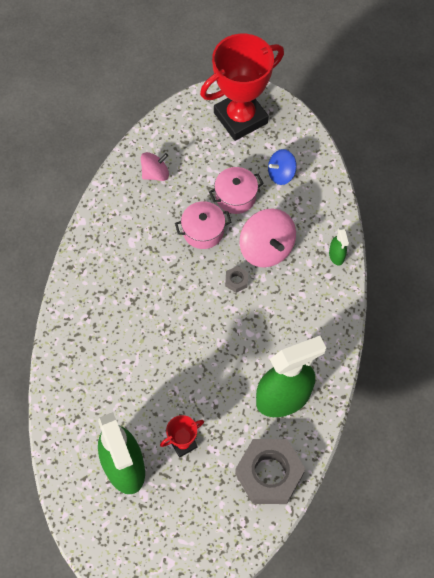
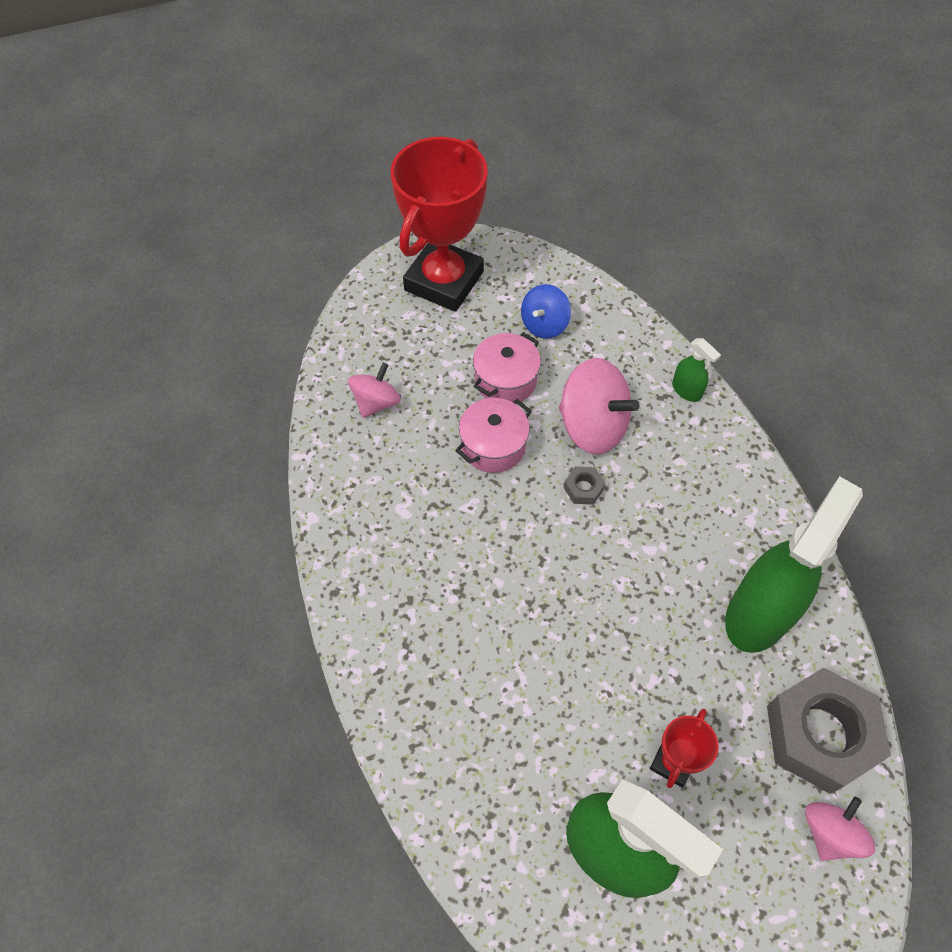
camera: 30 degrees left, 5 degrees down
none -> pink spinning top [805,797,875,861]

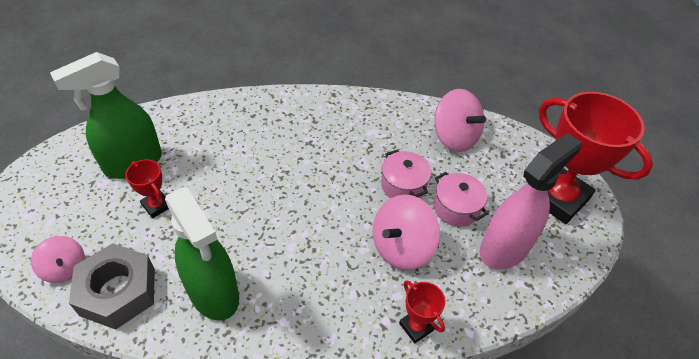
camera: 105 degrees right, 10 degrees down
pink spinning top [348,363,401,418] -> pink spinning top [434,89,486,152], size x1.65
blue spinning top [521,284,571,339] -> pink spray bottle [480,133,582,269]
grey nut [564,466,605,505] -> none
green spray bottle [672,338,721,402] -> red trophy [399,280,446,343]

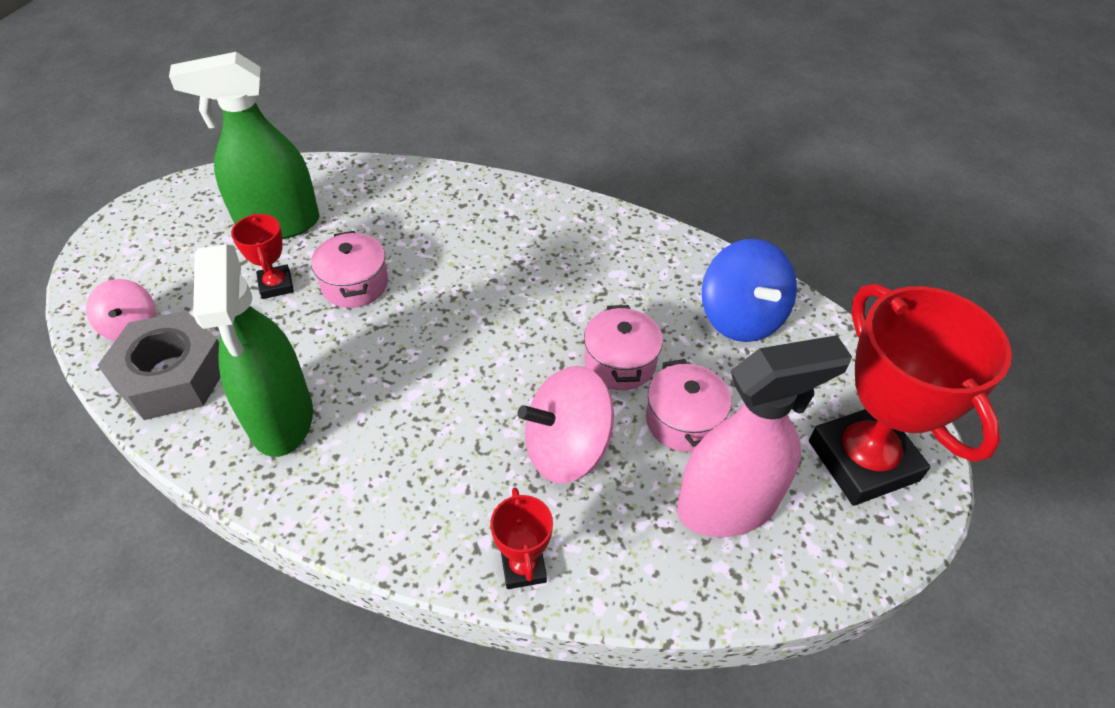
camera: 25 degrees right, 0 degrees up
pink spinning top [434,89,486,152] -> blue spinning top [702,239,797,342]
none -> pink pot [311,231,388,308]

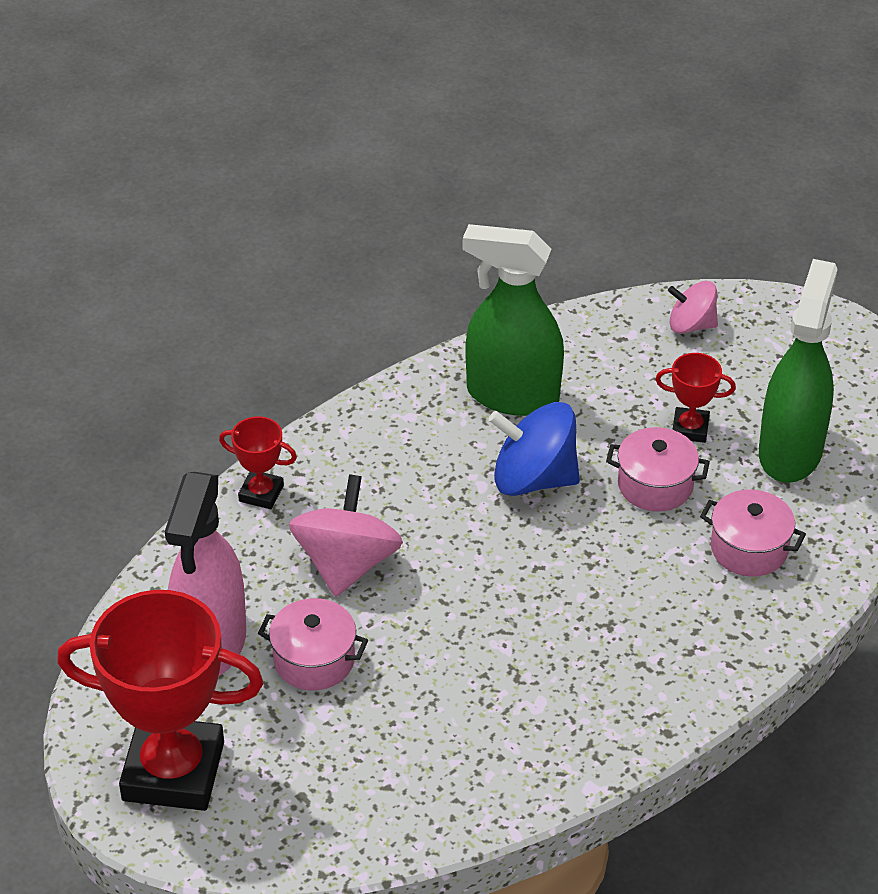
camera: 120 degrees right, 5 degrees down
grey nut [98,311,221,420] -> none
pink pot [584,305,663,390] -> pink pot moved to [700,489,806,577]
blue spinning top [702,239,797,342] -> blue spinning top moved to [489,402,580,496]

